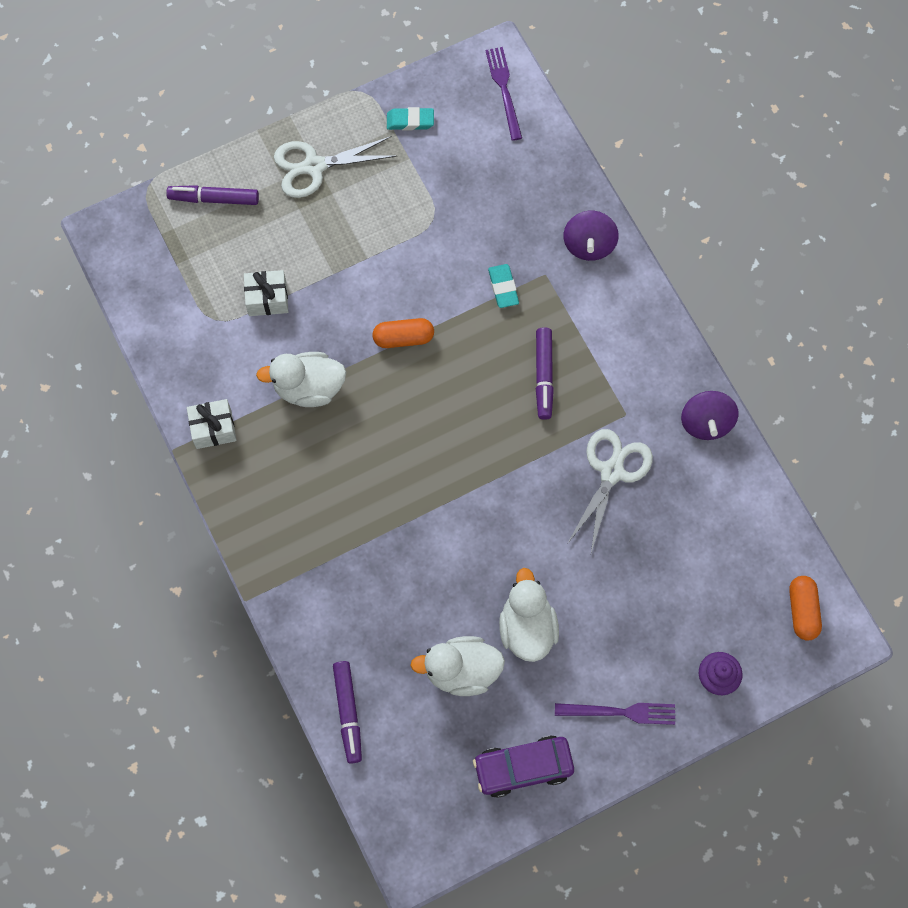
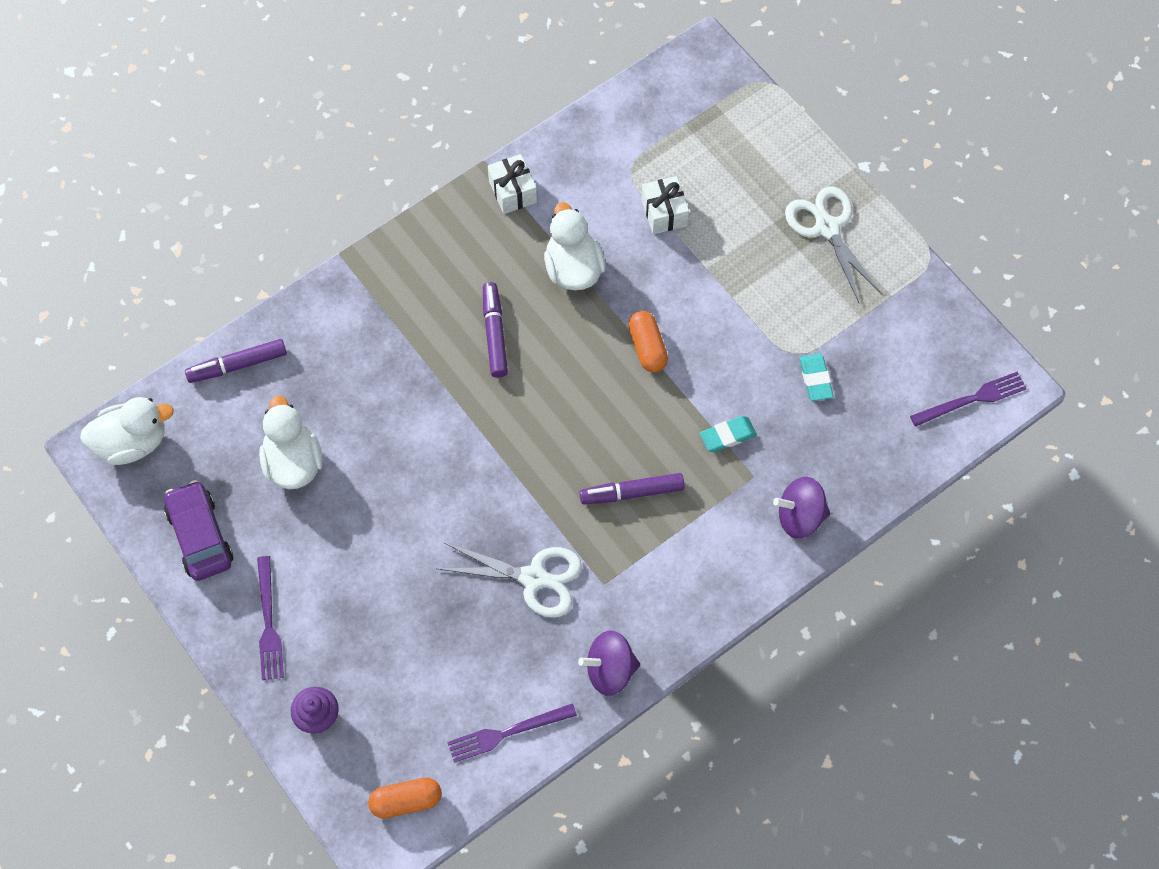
camera: 80 degrees right, 5 degrees down
purple marker [166,185,259,205] -> purple marker moved to [483,282,508,378]
turquoise eraser [387,107,434,130] -> turquoise eraser moved to [799,354,834,401]
white duck [499,568,559,662] -> white duck moved to [80,397,174,465]
none -> purple fork [447,703,577,763]

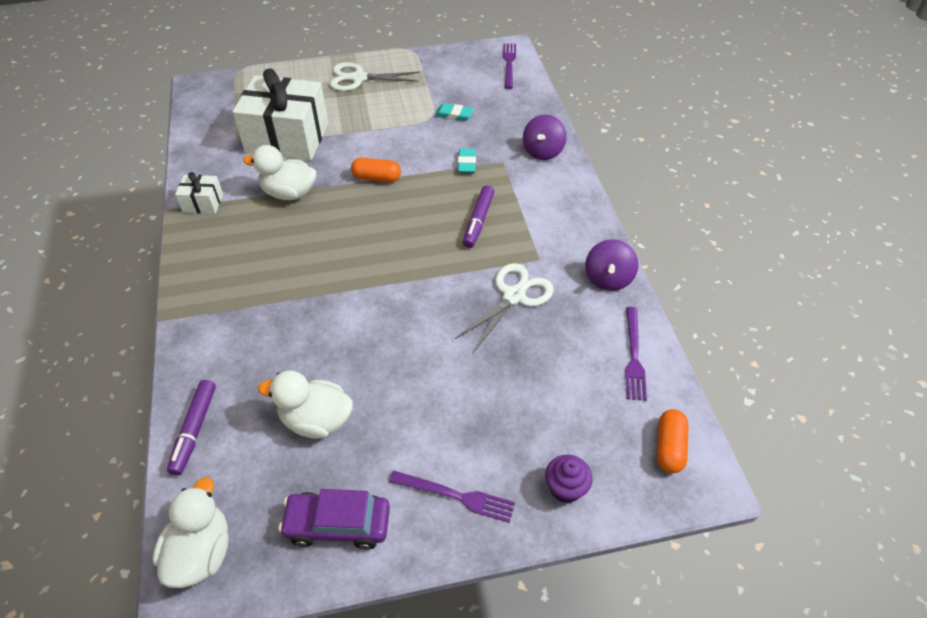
camera: 65 degrees left, 15 degrees down
purple marker [483,282,508,378] -> none
white gift [641,176,689,234] -> white gift [233,68,328,161], size x2.22

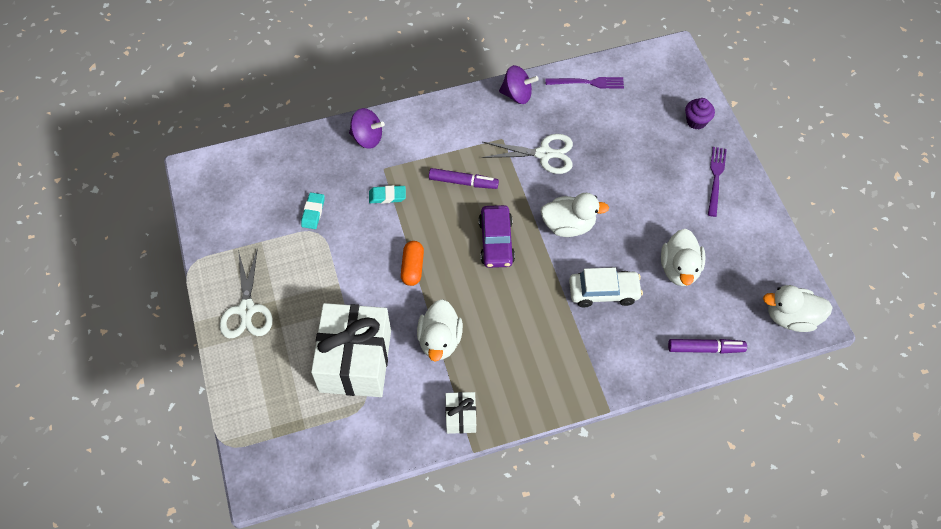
camera: 95 degrees left, 10 degrees up
purple car [279,489,390,550] -> purple car moved to [479,205,515,268]
white scissors [455,263,554,352] -> white scissors turned 150 degrees clockwise [481,134,573,174]
purple fork [503,43,516,89] -> none
orange capsule [657,409,689,473] -> none
none -> white duck [541,193,609,237]
none -> white car [569,267,643,307]

